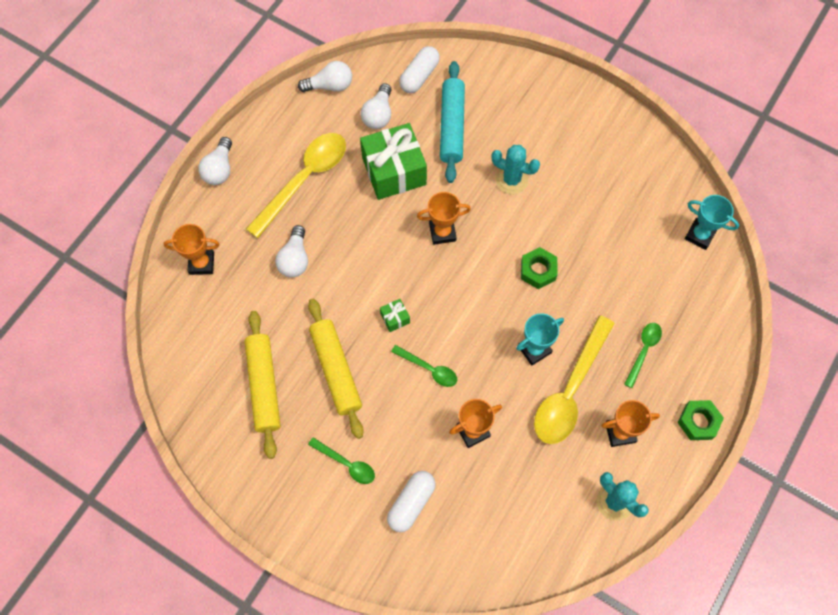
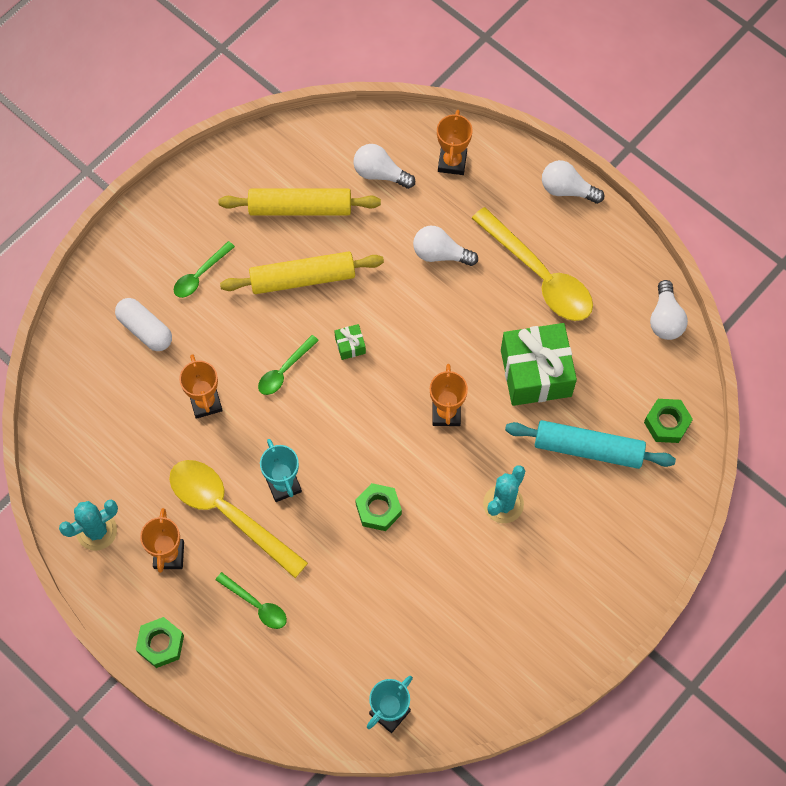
camera: 100 degrees right, 0 degrees up
white light bulb [361,83,391,129] -> white light bulb moved to [353,144,415,189]
white capsule [399,46,440,93] -> green nut [644,399,693,443]

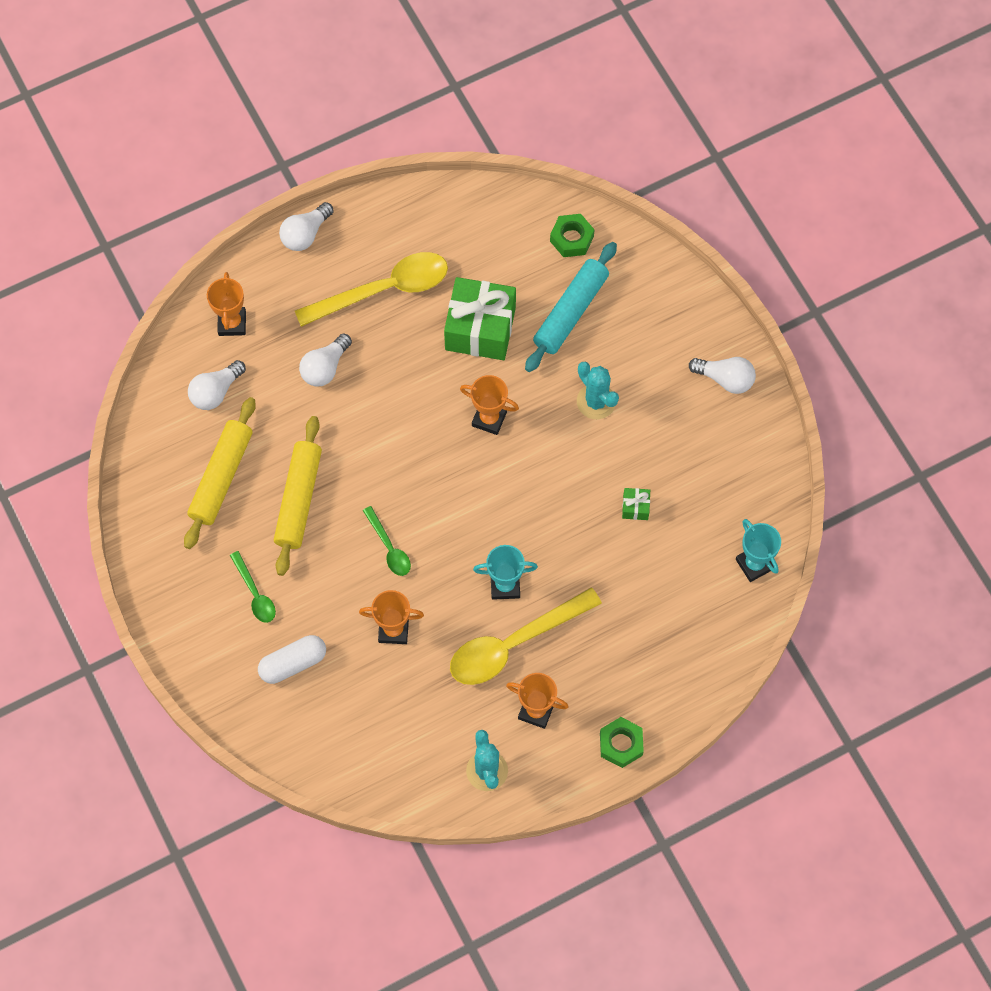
camera: 70 degrees left, 0 degrees up
green spoon [216,572,287,629] -> none
green gift [334,324,366,360] -> green gift moved to [622,488,650,520]
green nut [355,483,402,531] -> none
orange trophy [437,110,473,175] -> orange trophy turned 60 degrees clockwise [207,272,246,336]
white light bulb [650,280,688,340] -> white light bulb moved to [689,357,756,394]

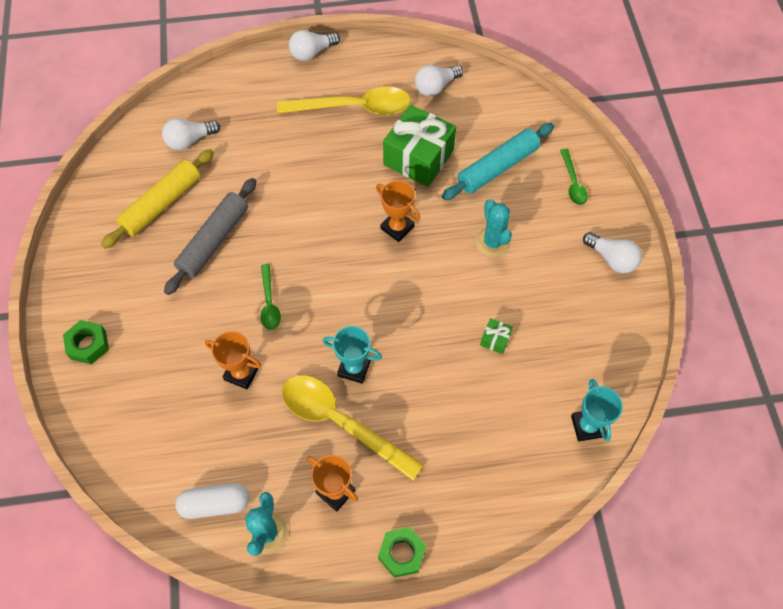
camera: 20 degrees right, 5 degrees down
orange trophy [207,272,246,336] -> none
green spoon [230,551,276,623] -> green spoon moved to [560,149,588,205]
white capsule [258,635,326,684] -> white capsule moved to [175,483,249,519]
yellow rolling pin [274,416,322,576] -> grey rolling pin [164,178,256,295]
white light bulb [299,333,352,387] -> white light bulb moved to [415,65,463,96]
yellow spoon [450,587,602,685] -> yellow spoon turned 45 degrees clockwise [282,375,424,481]
green nut [550,214,595,257] -> green nut moved to [63,320,109,364]

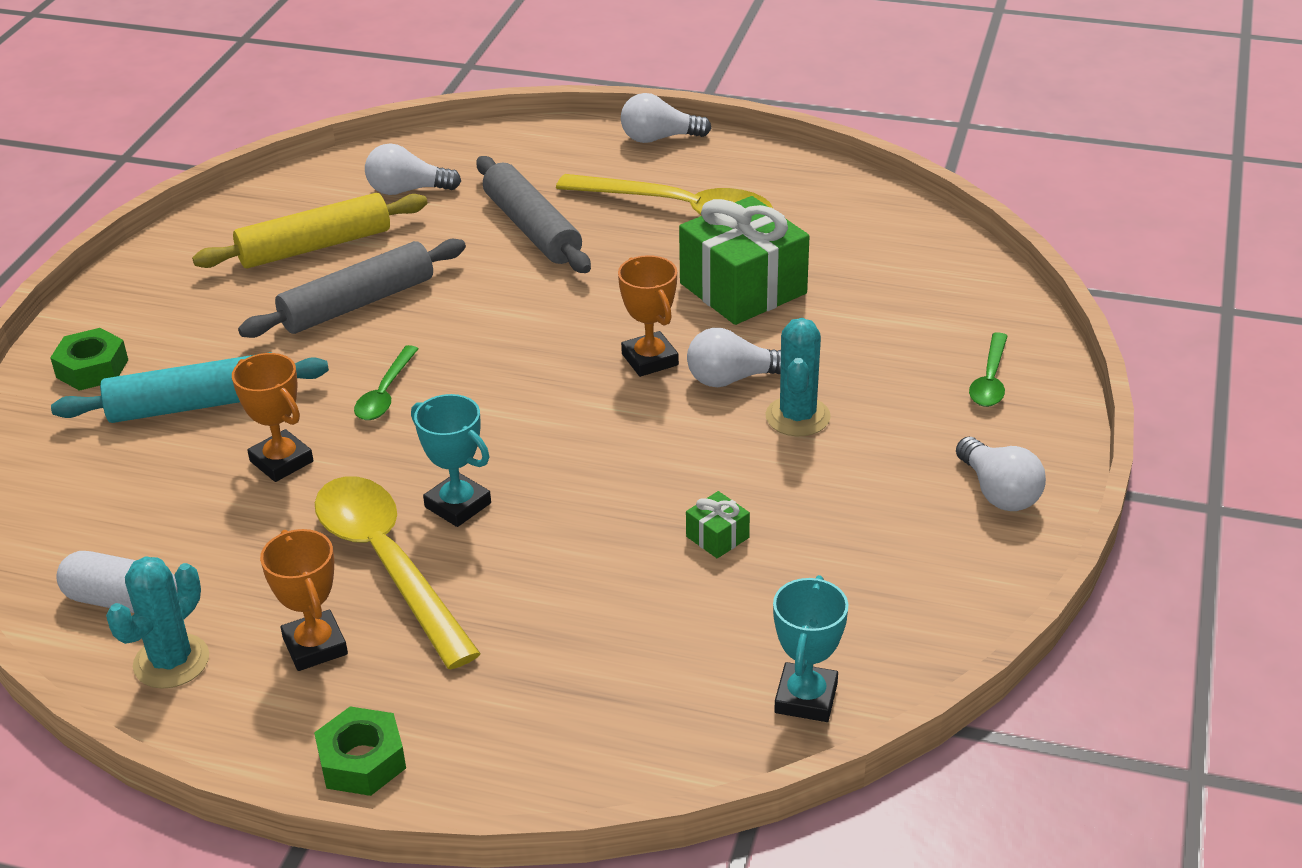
camera: 25 degrees right, 25 degrees down
white light bulb [415,65,463,96] -> white light bulb moved to [687,328,781,387]
turquoise rolling pin [442,123,554,200] -> turquoise rolling pin moved to [51,352,329,423]
none -> grey rolling pin [476,156,591,273]

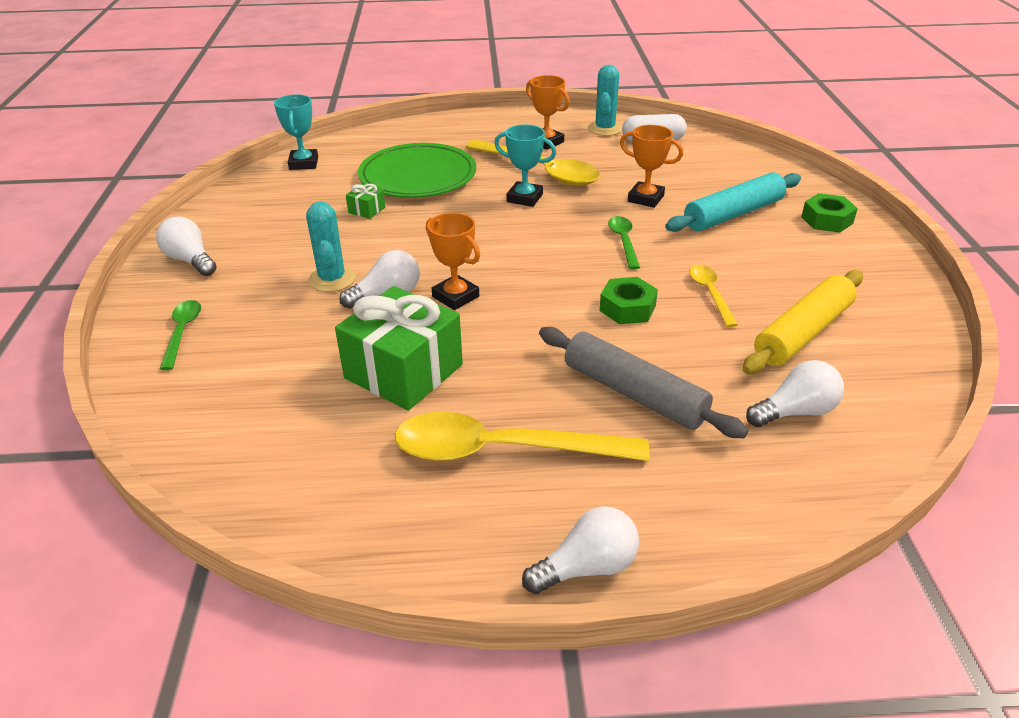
camera: 160 degrees right, 0 degrees up
grey rolling pin [238,239,466,338] -> yellow spoon [689,265,738,327]
green nut [314,706,406,796] -> green nut moved to [600,277,658,324]
none -> green plate [358,143,476,198]

